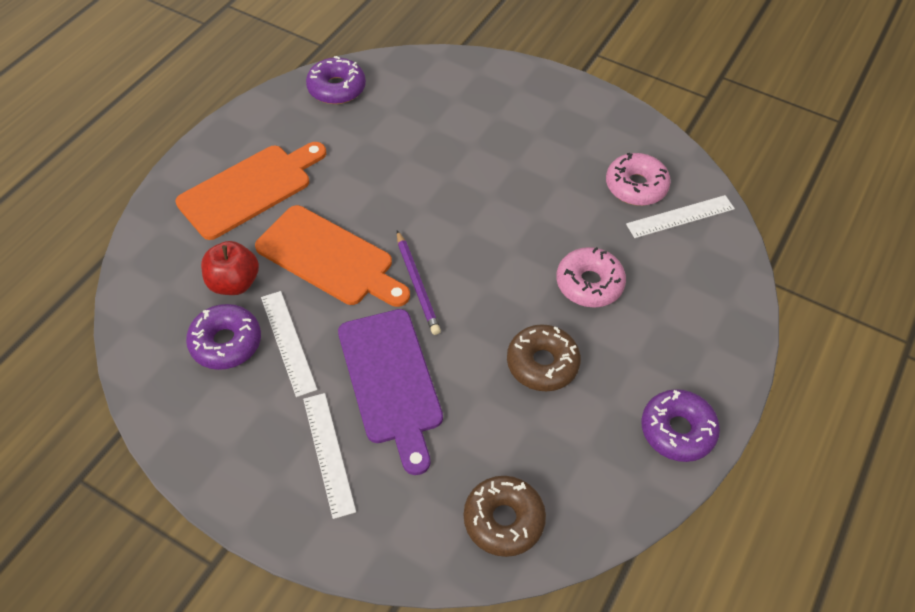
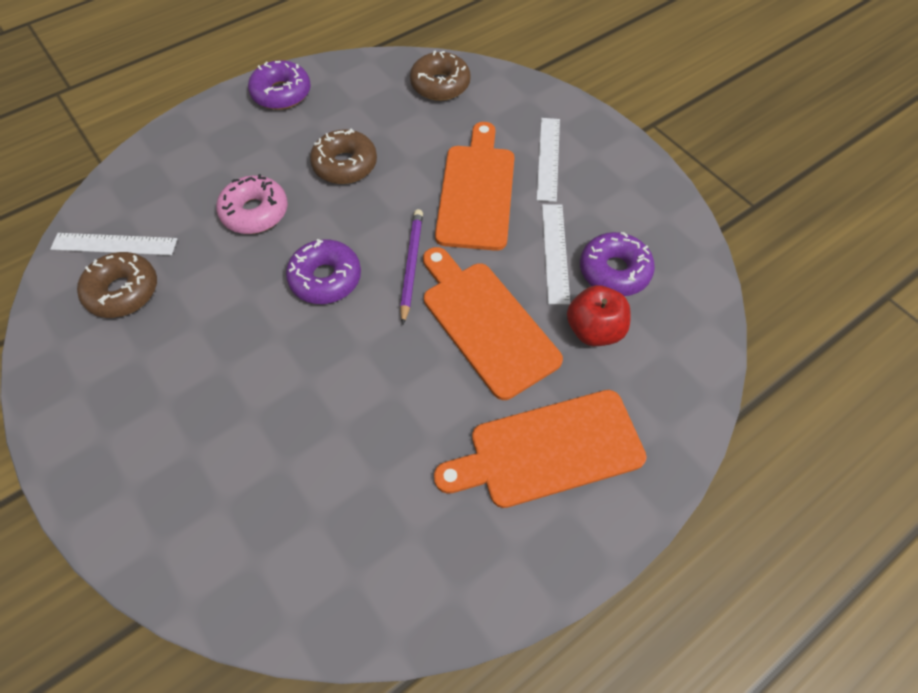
camera: 155 degrees left, 5 degrees up
purple donut [306,56,366,104] -> purple donut moved to [286,239,361,304]
purple cutting board [338,309,443,475] -> orange cutting board [435,122,515,251]
pink donut [606,153,671,206] -> brown donut [77,252,157,318]

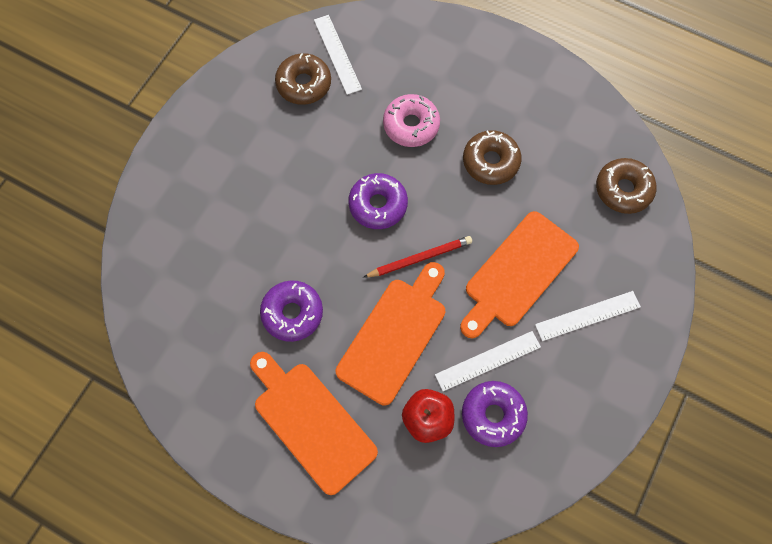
camera: 65 degrees right, 10 degrees up
purple donut [248,60,311,110] -> purple donut moved to [260,280,323,342]
purple pencil [400,209,423,325] -> red pencil [363,236,472,278]
orange cutting board [435,122,515,251] -> orange cutting board turned 150 degrees clockwise [460,211,579,338]

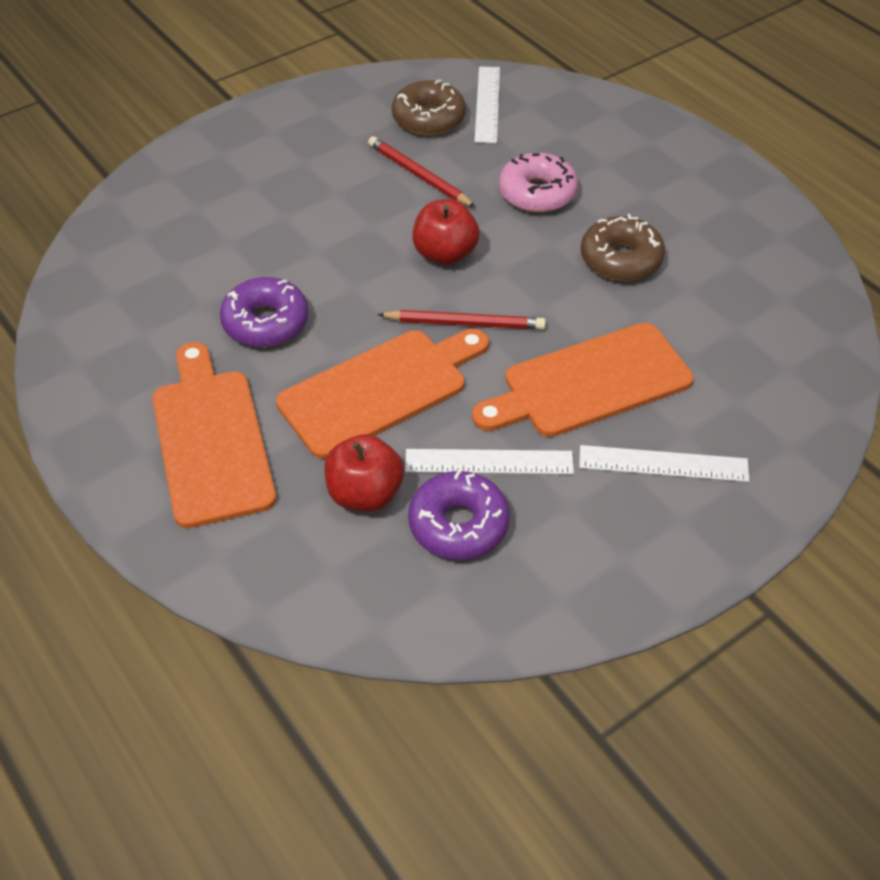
camera: 25 degrees right, 20 degrees down
purple donut [348,173,408,229] -> red apple [412,199,480,265]
brown donut [596,158,657,214] -> none
none -> red pencil [368,136,475,207]

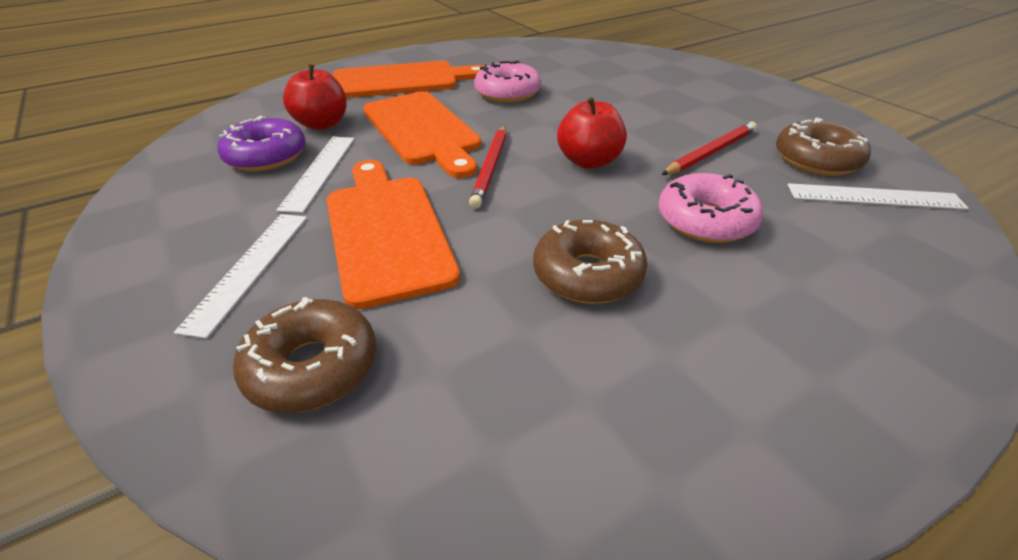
camera: 95 degrees right, 10 degrees down
purple donut [220,277,309,347] -> pink donut [474,60,541,103]
none -> brown donut [233,297,376,413]

